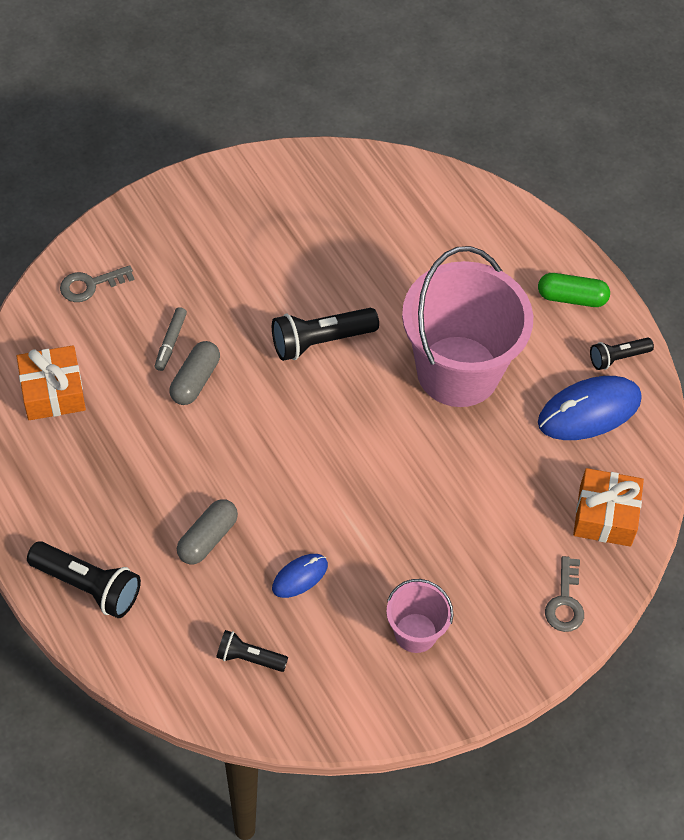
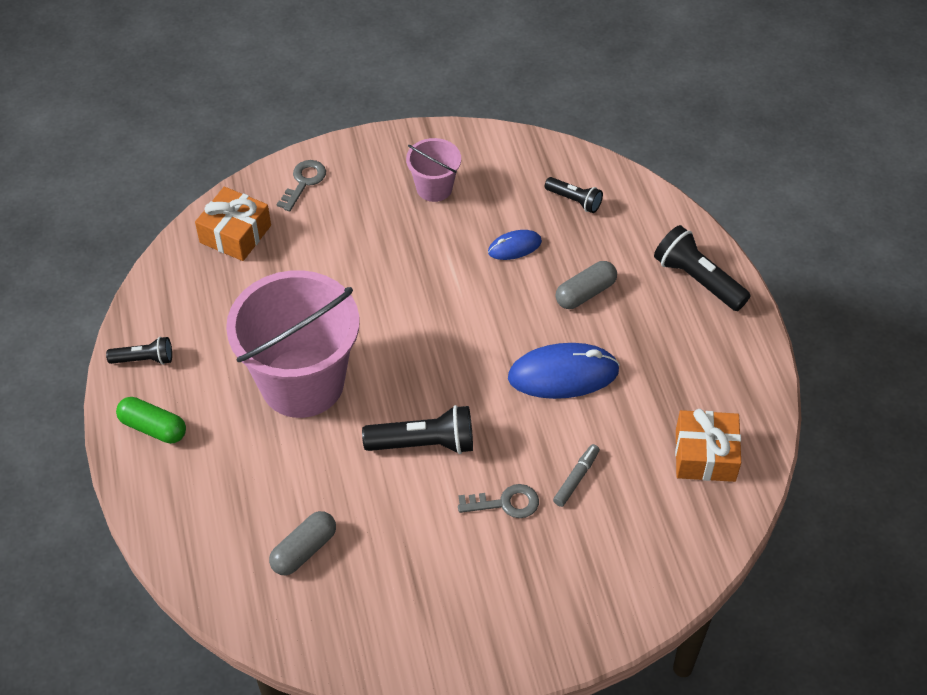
camera: 160 degrees left, 5 degrees down
grey key [60,265,134,302] -> grey key moved to [458,484,539,518]
grey capsule [169,341,220,405] -> grey capsule moved to [269,511,336,575]
blue mouse [538,376,642,440] -> blue mouse moved to [508,343,620,399]

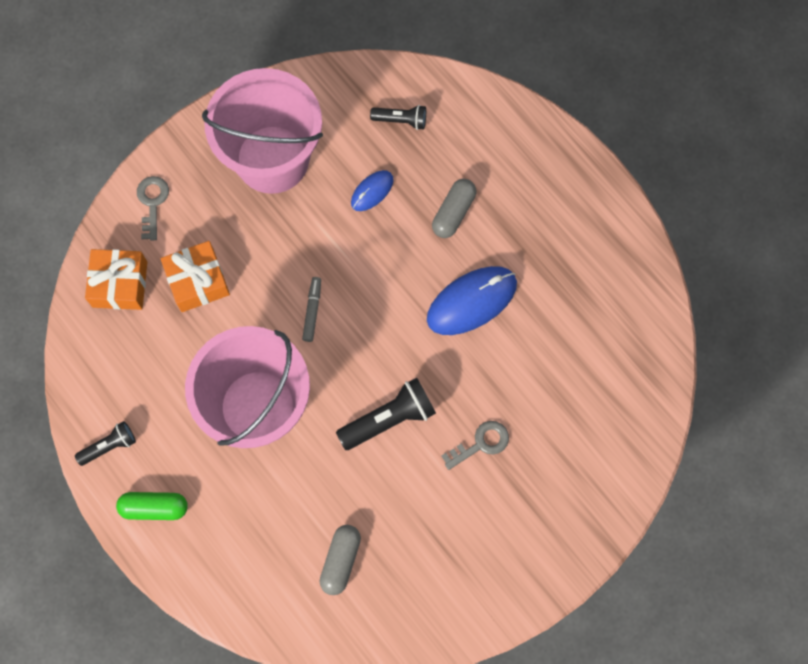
camera: 25 degrees left, 20 degrees up
pink bucket [406,138,461,202] -> pink bucket [202,68,323,194], size x2.11
grey marker [553,444,600,507] -> grey marker moved to [302,277,321,342]
black flashlight [654,225,751,311] -> none
orange gift [675,409,741,482] -> orange gift moved to [161,241,230,312]

